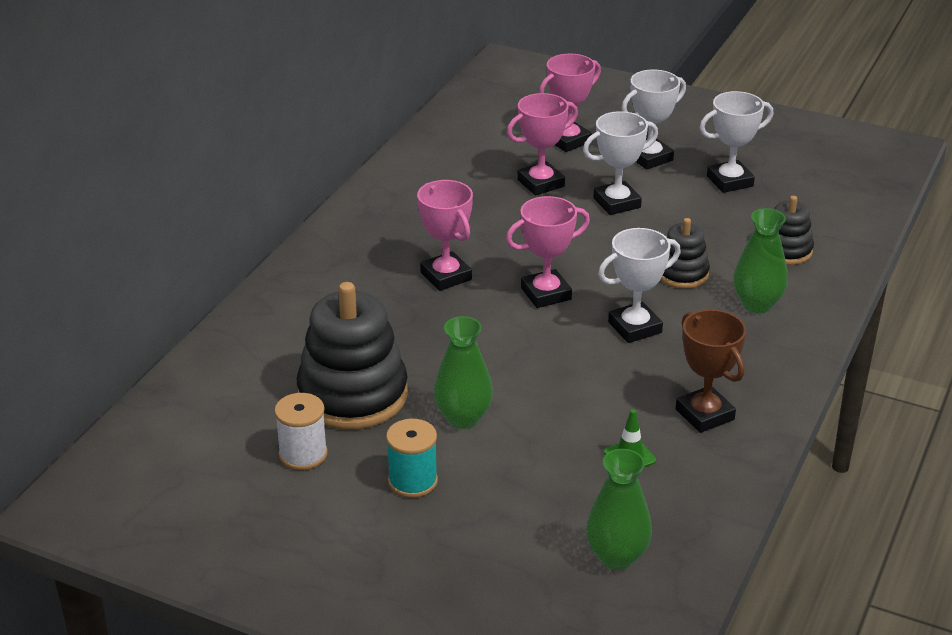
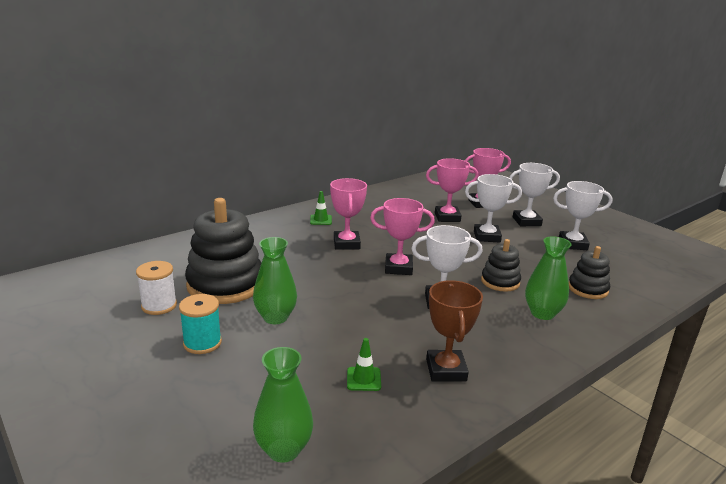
camera: 25 degrees right, 10 degrees down
none -> green traffic cone [310,191,332,225]

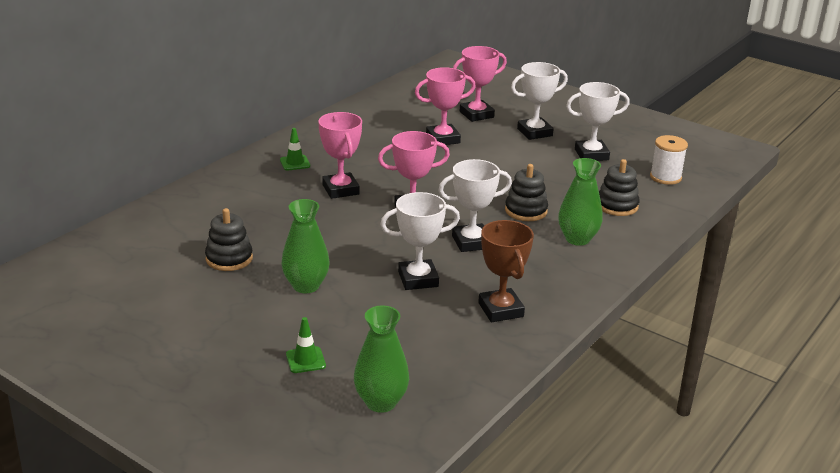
camera: 15 degrees left, 5 degrees up
white spool [136,261,177,315] -> white spool moved to [650,135,688,185]
turquoise spool [179,294,222,354] -> none
black stacking toy [185,198,261,304] -> black stacking toy [205,208,253,271], size x0.53
green traffic cone [347,338,381,391] -> green traffic cone moved to [286,317,326,373]
white trophy [465,174,522,243] -> white trophy moved to [380,192,460,290]

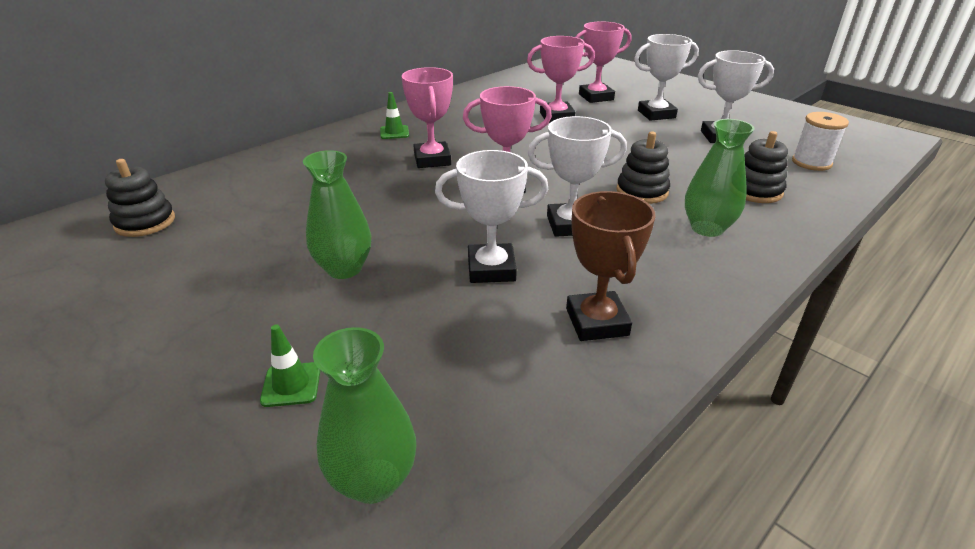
camera: 10 degrees right, 5 degrees up
black stacking toy [205,208,253,271] -> black stacking toy moved to [105,159,175,237]

